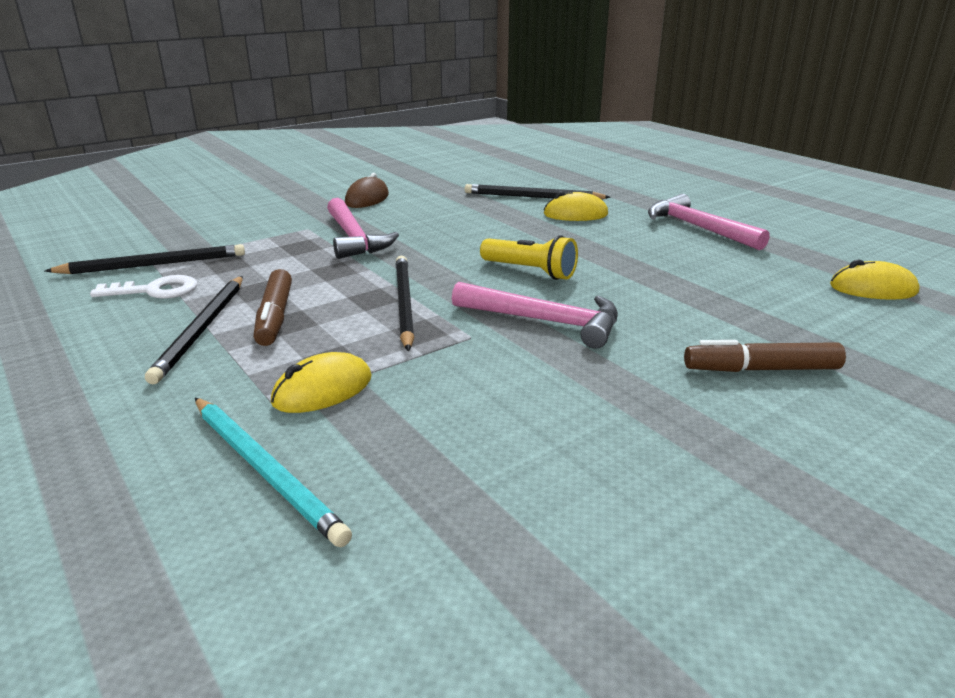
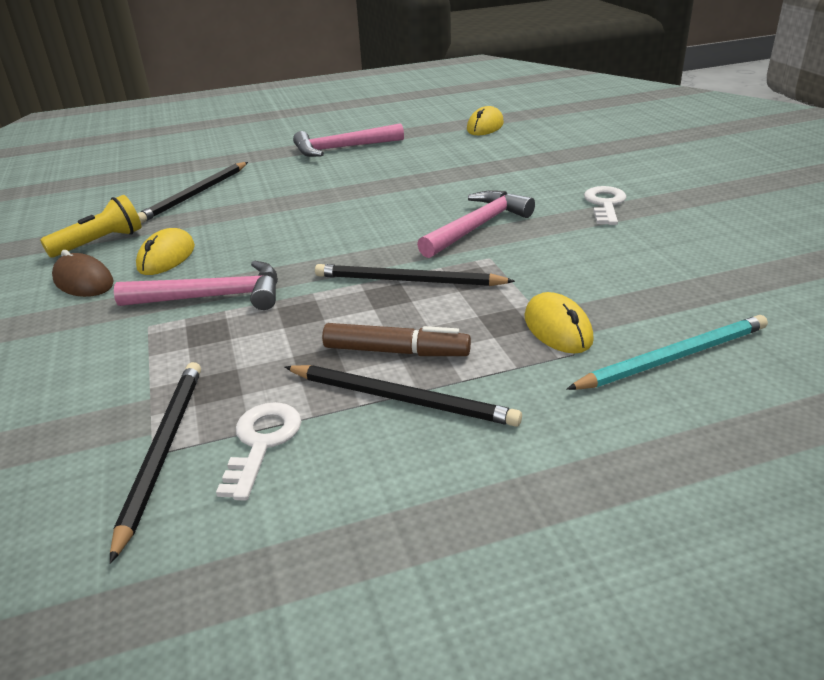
camera: 70 degrees left, 5 degrees up
yellow flashlight [480,235,578,280] -> yellow flashlight moved to [40,195,142,258]
yellow mouse [544,191,608,221] -> yellow mouse moved to [136,228,195,275]
brown marker [684,340,846,372] -> none
none -> white key [584,186,626,225]

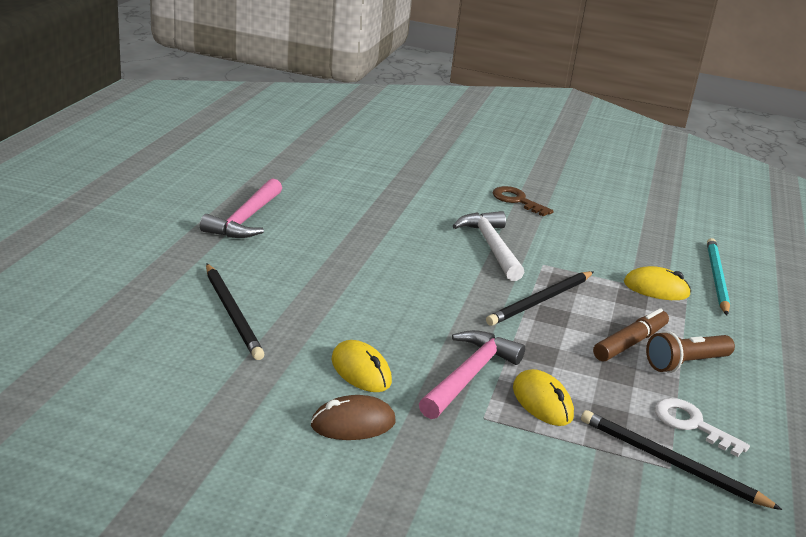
camera: 60 degrees left, 5 degrees down
yellow flashlight [40,195,142,258] -> none
black pencil [285,365,522,427] -> brown flashlight [646,331,735,373]
pink hammer [417,190,535,258] -> white hammer [453,211,524,281]
yellow mouse [467,106,504,135] -> yellow mouse moved to [513,369,574,426]
white key [584,186,626,225] -> brown key [493,186,554,217]

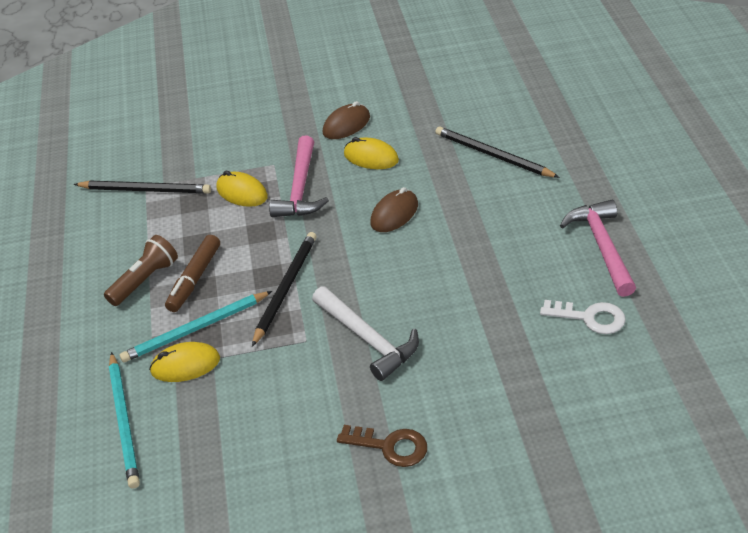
camera: 160 degrees right, 15 degrees up
white key [655,398,750,457] -> white key moved to [540,300,626,334]
none -> turquoise pencil [120,291,272,362]
none -> brown mouse [370,187,418,232]

